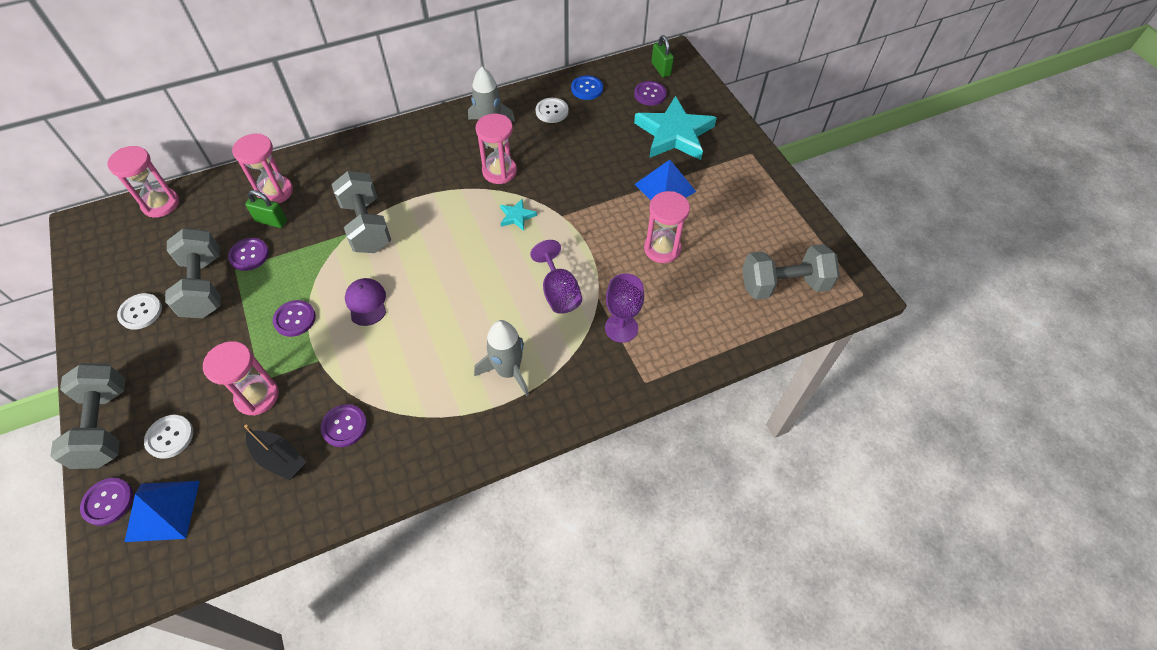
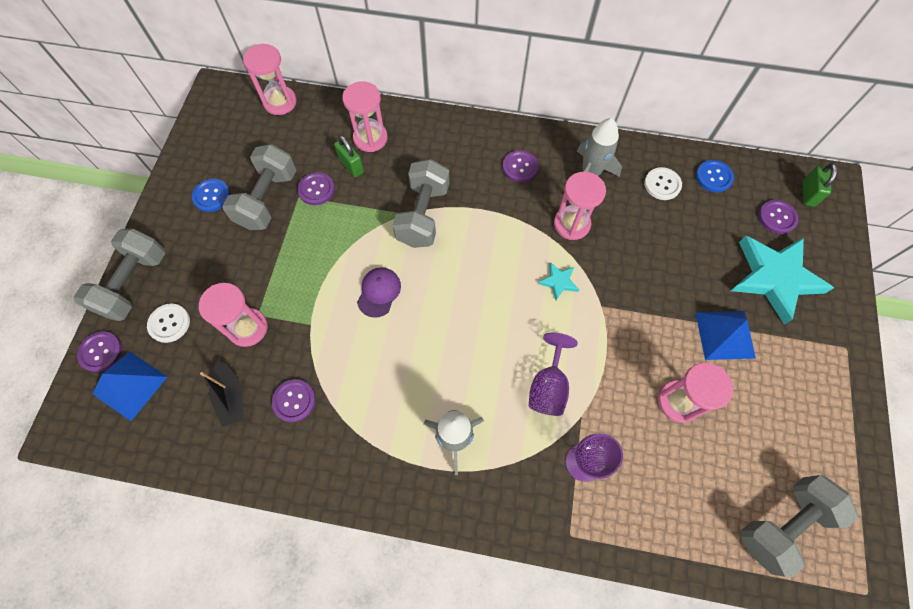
camera: 35 degrees right, 10 degrees up
white button [117,293,162,330] -> blue button [192,179,230,212]
purple button [273,300,316,337] -> purple button moved to [503,150,539,182]
grey dumbbell [742,244,840,300] -> grey dumbbell turned 60 degrees counterclockwise [741,475,858,577]

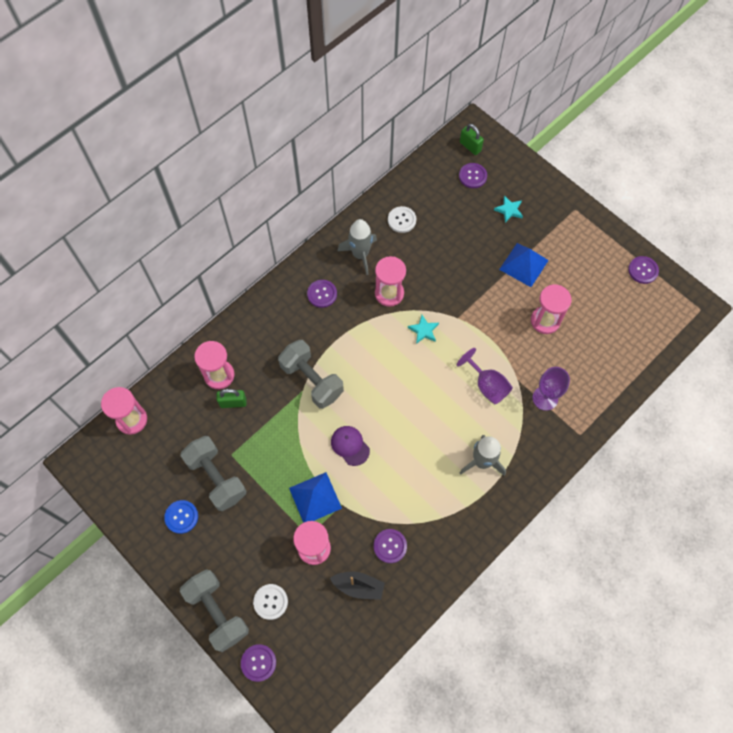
camera: 55 degrees left, 0 degrees up
blue pyramid [93,351,167,421] -> blue pyramid moved to [289,472,342,523]
purple button [297,172,335,205] -> purple button moved to [628,256,659,284]
blue button [696,160,734,192] -> none
turquoise star [731,236,834,325] -> turquoise star [494,196,523,223], size x0.43
grey dumbbell [741,475,858,577] -> none

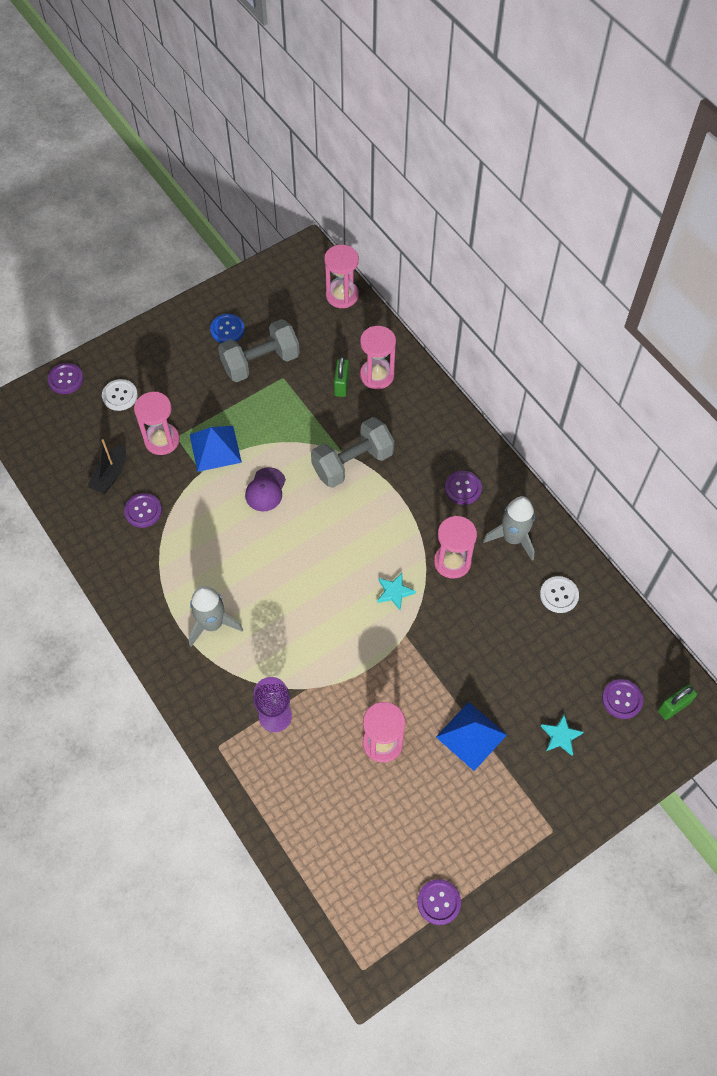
camera: 100 degrees right, 5 degrees down
grey dumbbell [180,569,249,652] -> none
purple cap [331,426,370,466] -> purple cap turned 135 degrees clockwise [245,467,286,512]
purple goblet [457,348,513,404] -> none

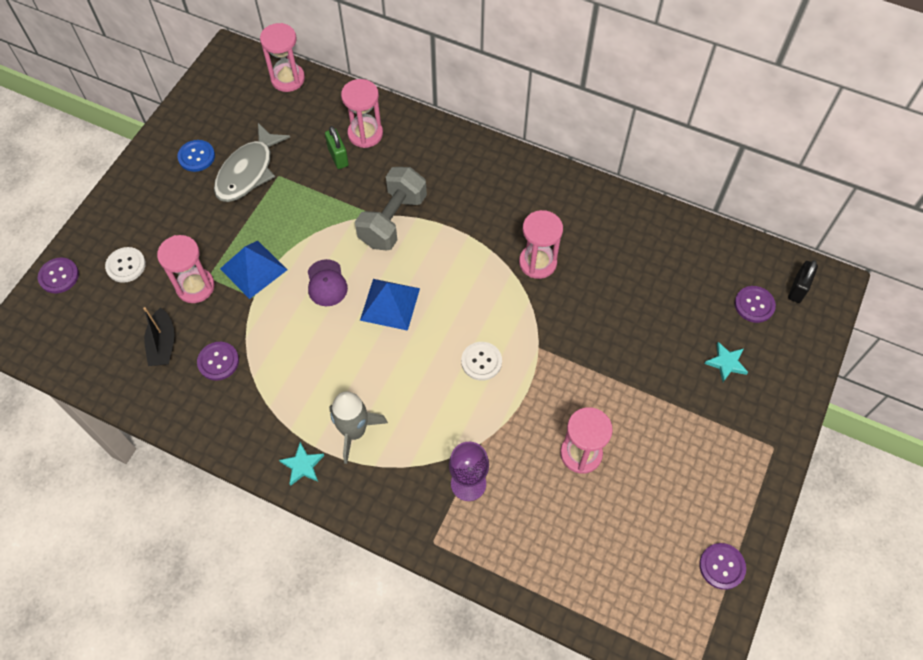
camera: 30 degrees left, 0 degrees up
grey dumbbell [218,319,300,382] -> grey fish [214,123,290,202]
turquoise star [377,573,416,611] -> turquoise star moved to [279,442,324,486]
blue pyramid [436,702,507,771] -> blue pyramid moved to [360,279,420,331]
purple button [445,471,482,505] -> none
grey rocket [483,496,535,560] -> none
white button [540,576,579,613] -> white button moved to [461,342,502,381]
green padlock [658,684,697,720] -> black padlock [788,260,818,303]

